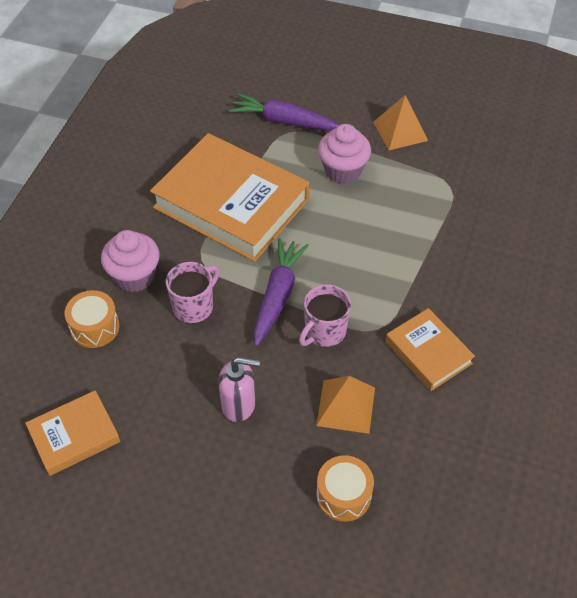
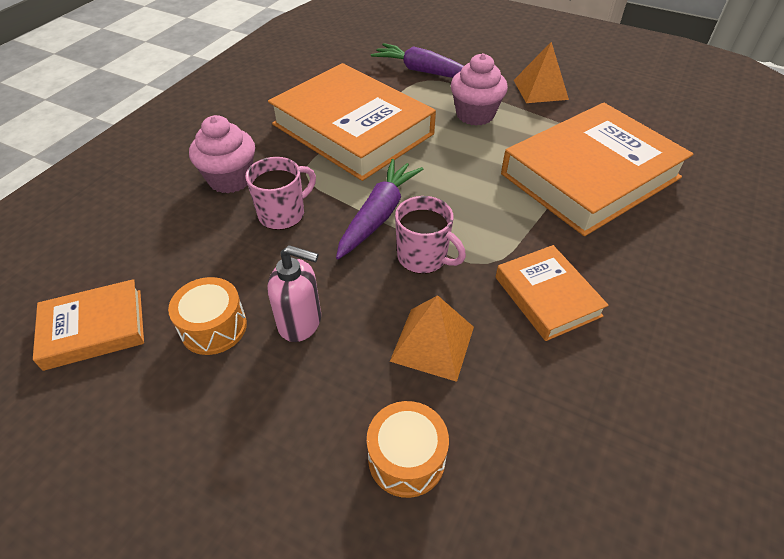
camera: 10 degrees right, 5 degrees down
orange drum [65,290,119,348] -> orange drum moved to [168,277,247,355]
pink mug [299,284,351,347] -> pink mug turned 105 degrees counterclockwise [395,196,466,274]
none -> orange book [501,103,693,236]

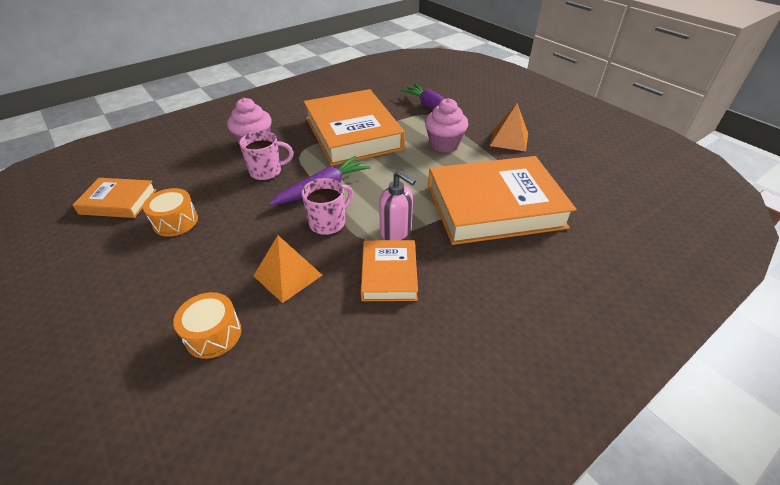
camera: 25 degrees right, 5 degrees down
pink soap dispenser [267,245,321,342] -> pink soap dispenser moved to [379,170,416,240]
pink mug [395,196,466,274] -> pink mug turned 105 degrees counterclockwise [301,178,353,235]

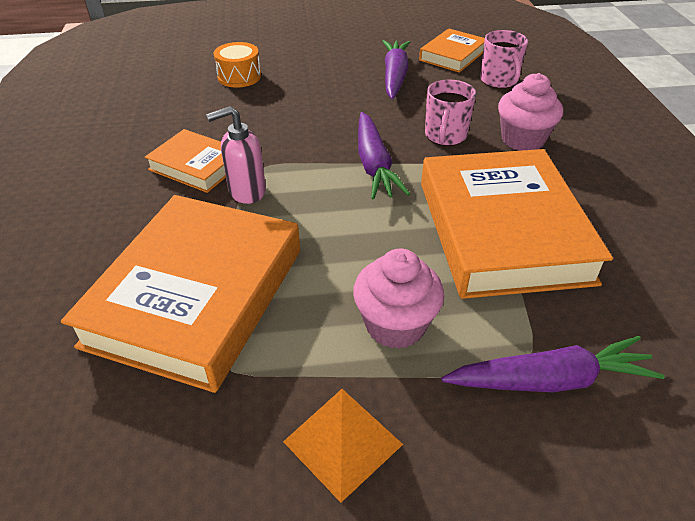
camera: 120 degrees right, 0 degrees up
orange drum [143,188,198,237] -> purple carrot [383,40,410,99]
orange pyramid [254,236,322,303] -> none
pink mug [301,178,353,235] -> pink mug moved to [480,30,528,89]
orange book [304,89,405,166] -> orange book turned 75 degrees clockwise [421,149,613,299]

